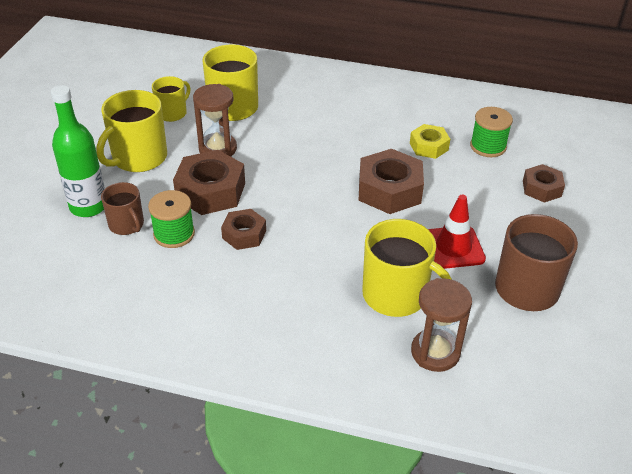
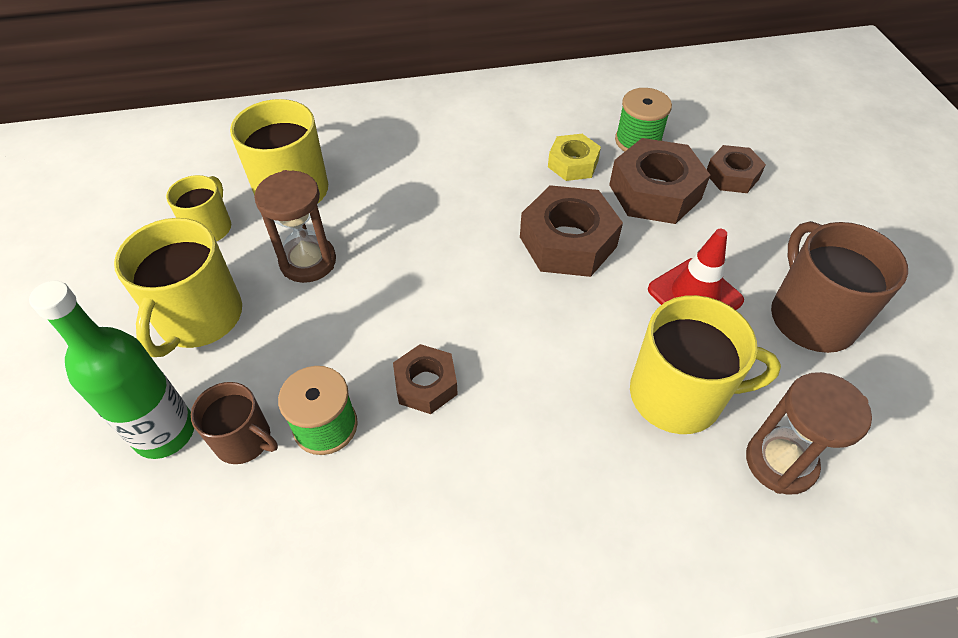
camera: 25 degrees left, 10 degrees up
brown nut [173,150,245,215] -> brown nut moved to [609,138,710,224]

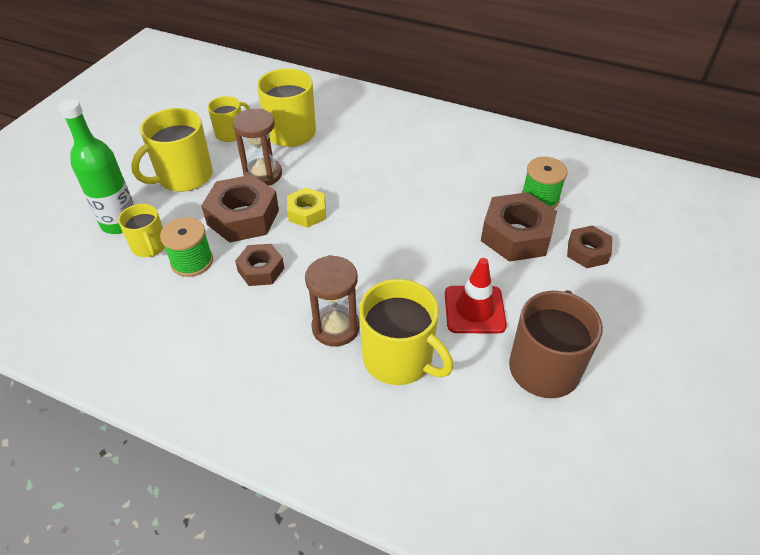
camera: 35 degrees right, 5 degrees down
brown mug [191,382,278,464] -> yellow mug [118,204,165,257]
brown nut [520,185,623,277] -> brown nut moved to [201,175,279,242]
yellow nut [548,134,601,181] -> yellow nut moved to [287,188,326,228]
brown hourglass [746,372,872,495] -> brown hourglass moved to [305,255,360,347]

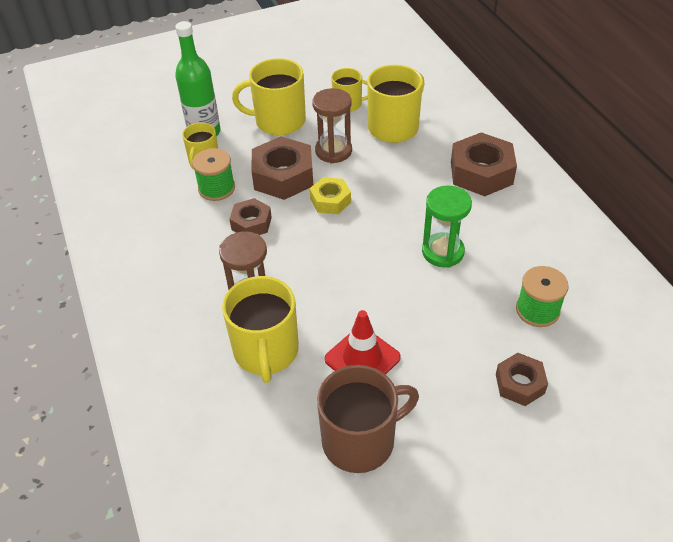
camera: 45 degrees right, 0 degrees up
brown nut [481,192,557,262] -> brown nut moved to [451,132,517,196]
none -> green hourglass [422,185,472,268]

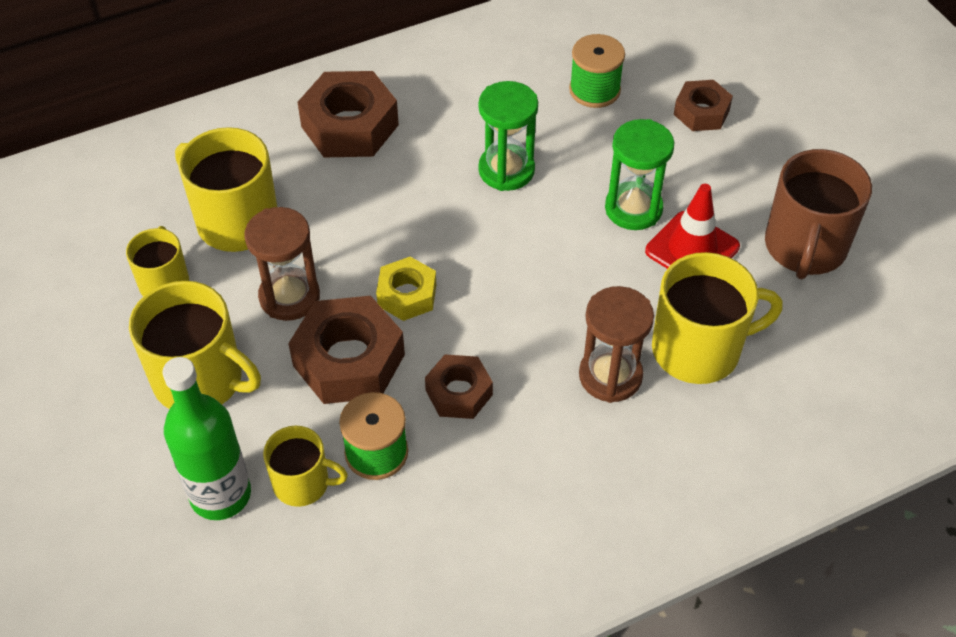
camera: 95 degrees left, 5 degrees up
yellow mug [232,58,306,135] -> yellow mug turned 60 degrees counterclockwise [129,281,261,409]
brown mug [317,365,419,473] -> brown mug turned 135 degrees counterclockwise [765,149,872,279]
none -> green hourglass [605,119,674,230]

